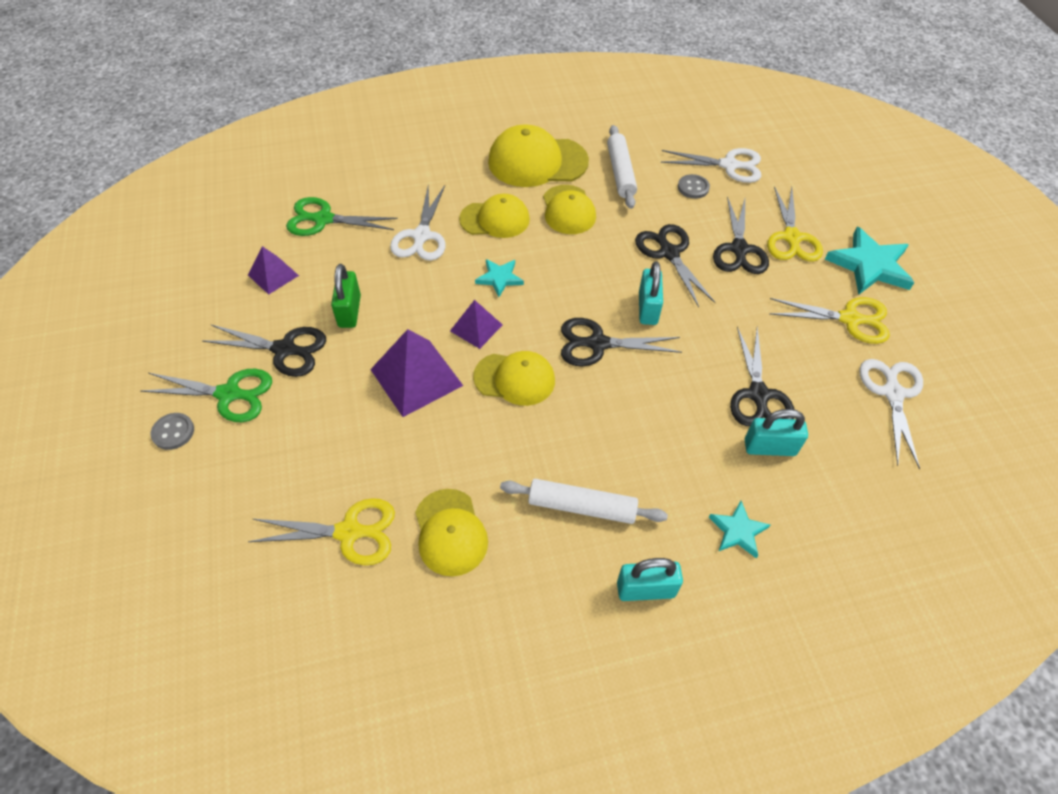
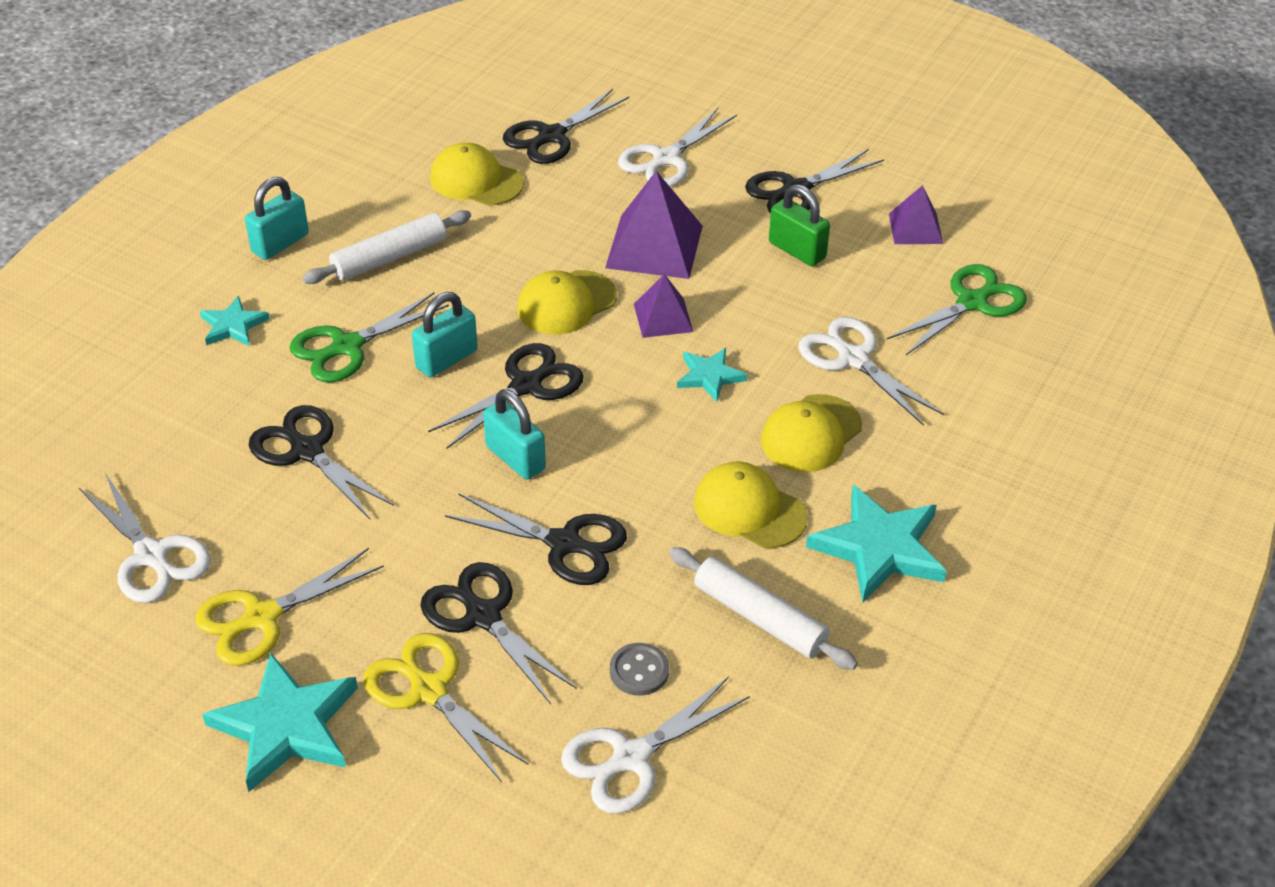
camera: 135 degrees right, 10 degrees down
green scissors [141,369,272,422] -> green scissors moved to [290,292,449,382]
grey button [150,413,194,450] -> none
yellow scissors [248,498,395,565] -> black scissors [503,89,629,164]
yellow cap [488,124,589,187] -> turquoise star [806,485,947,602]
turquoise padlock [745,409,808,456] -> turquoise padlock moved to [412,292,478,377]
none -> white scissors [618,108,737,187]

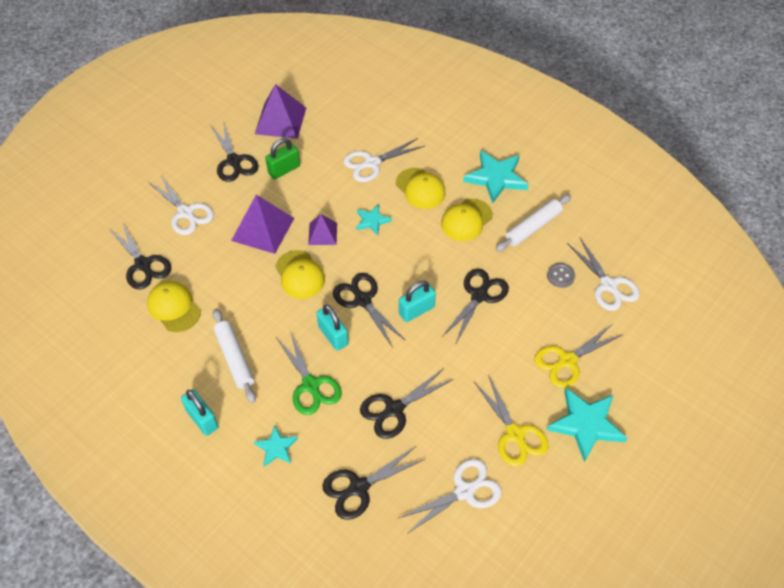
camera: 80 degrees left, 10 degrees up
black scissors [420,562,577,704] -> black scissors moved to [323,446,425,520]
yellow cap [430,143,524,206] -> yellow cap turned 105 degrees clockwise [147,281,201,332]
green scissors [887,264,1027,355] -> none
purple pyramid [889,185,943,244] -> purple pyramid [255,84,306,139], size x1.71

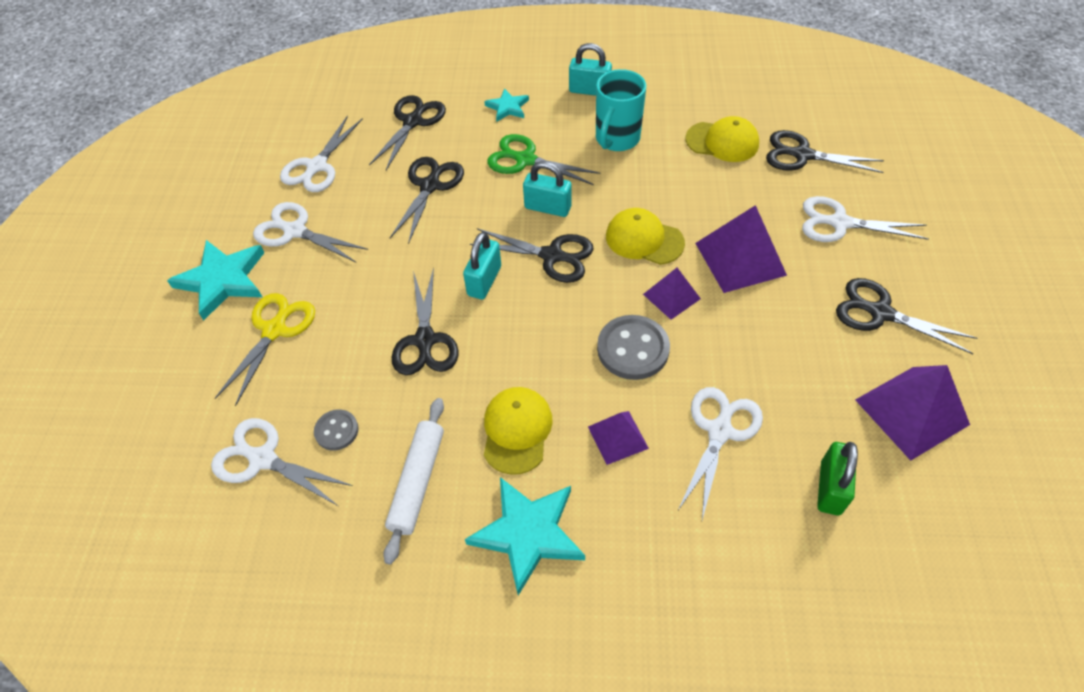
camera: 145 degrees right, 0 degrees up
white rolling pin [213,309,256,403] -> turquoise mug [596,69,646,151]
green padlock [265,138,300,179] -> green padlock moved to [817,442,858,515]
turquoise star [356,204,392,235] -> grey button [597,315,670,380]
yellow cap [396,168,446,209] -> purple pyramid [588,411,649,465]
yellow scissors [474,375,549,466] -> white scissors [253,202,368,262]

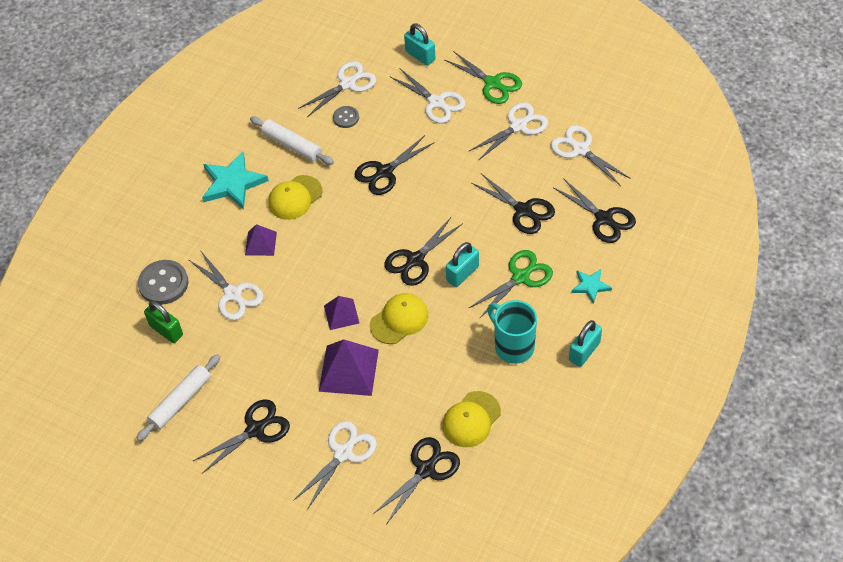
camera: 115 degrees right, 0 degrees up
turquoise star [167,240,264,321] -> green scissors [445,51,522,104]
yellow scissors [215,293,315,406] -> white scissors [391,68,466,123]
black scissors [392,267,459,375] -> black scissors turned 60 degrees counterclockwise [355,135,435,195]
turquoise padlock [463,232,501,299] -> turquoise padlock moved to [404,23,435,66]
yellow cap [484,387,553,475] -> yellow cap turned 105 degrees clockwise [268,175,322,220]
grey button [597,315,670,380] -> grey button moved to [138,260,188,305]
purple pyramid [855,365,970,461] -> white rolling pin [136,354,220,441]

